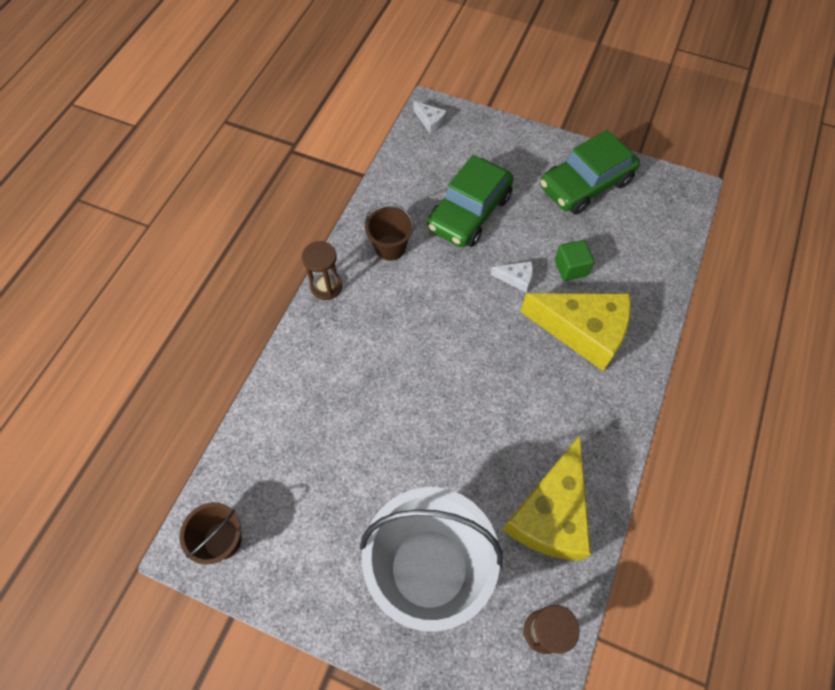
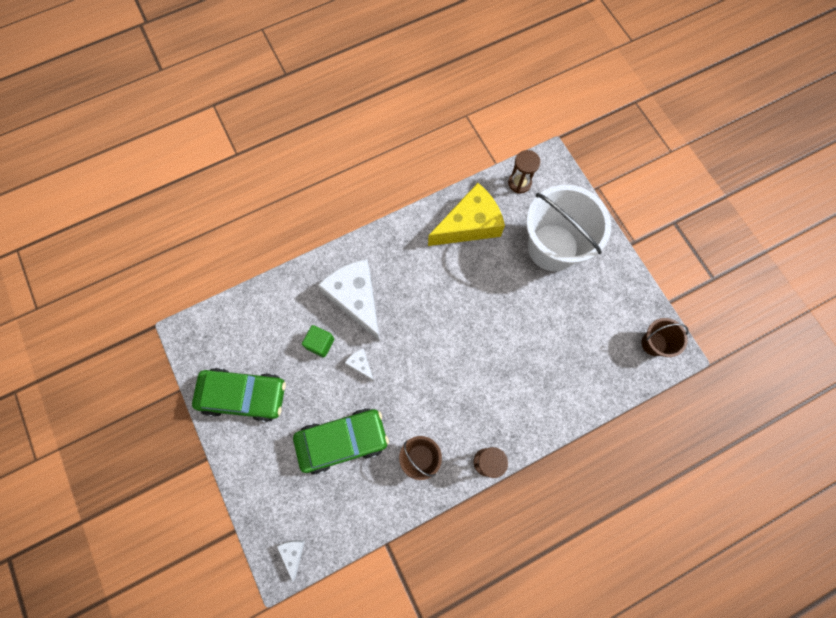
camera: 140 degrees left, 10 degrees up
yellow cheese [521,293,631,371] -> white cheese [318,259,380,341]

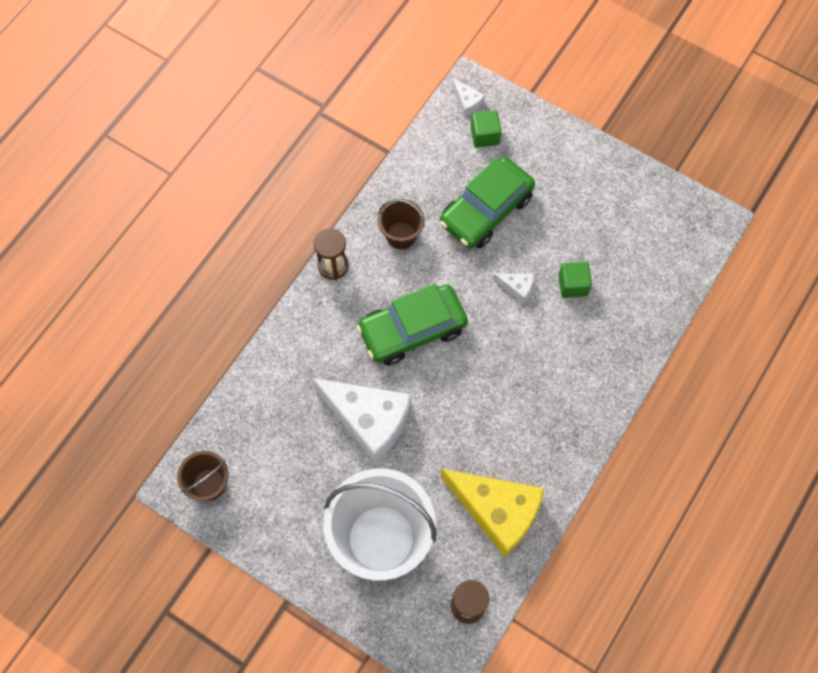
camera: 150 degrees right, 5 degrees down
green car [192,368,286,422] -> green car moved to [356,283,468,366]
white cheese [318,259,380,341] -> white cheese moved to [312,378,411,463]
yellow cheese [428,183,505,246] -> yellow cheese turned 90 degrees counterclockwise [441,469,544,557]
none -> green cube [471,110,501,148]

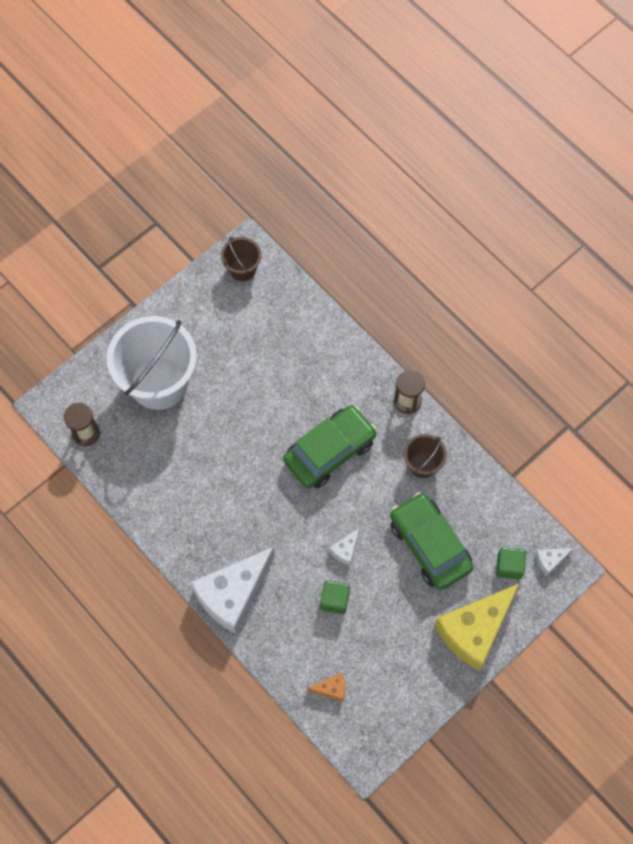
camera: 105 degrees right, 0 degrees up
white cheese [312,378,411,463] -> white cheese moved to [190,547,275,634]
green car [356,283,468,366] -> green car turned 60 degrees clockwise [283,405,377,488]
yellow cheese [441,469,544,557] -> yellow cheese moved to [435,583,520,671]
none -> orange cheese [307,673,345,702]

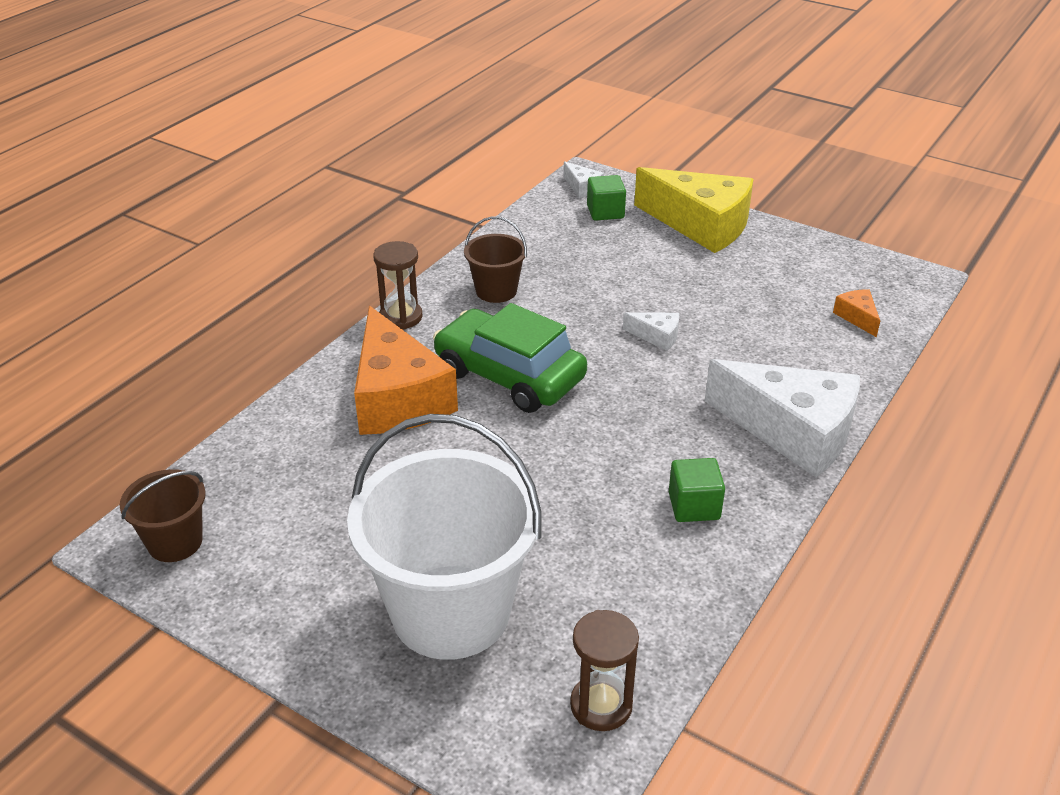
camera: 105 degrees left, 30 degrees down
green cube [320,580,350,614] -> green cube moved to [669,458,725,522]
green car [390,492,474,590] -> none
none -> orange cheese [354,306,458,435]

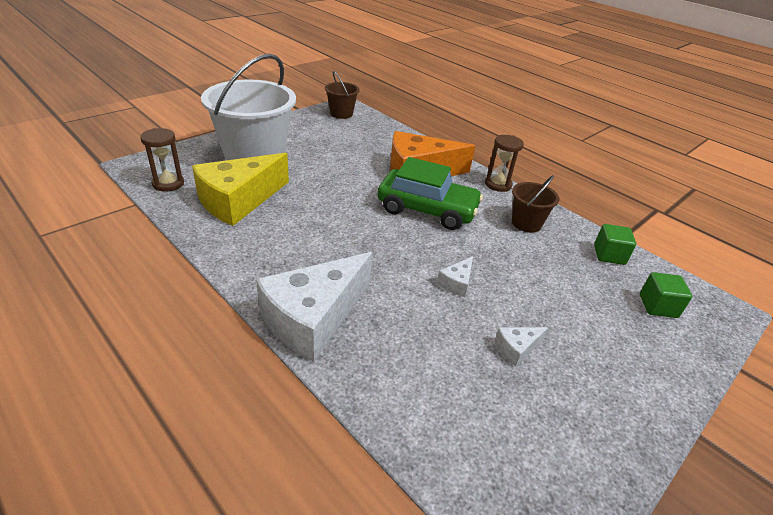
camera: 100 degrees right, 0 degrees up
green car [433,303,587,413] -> green car turned 60 degrees clockwise [378,157,483,230]
white cheese [563,161,604,198] -> white cheese moved to [495,327,548,367]
yellow cheese [634,167,754,253] -> yellow cheese moved to [192,153,289,226]
green cube [669,458,725,522] -> green cube moved to [594,224,636,265]
orange cheese [833,289,880,337] -> none

